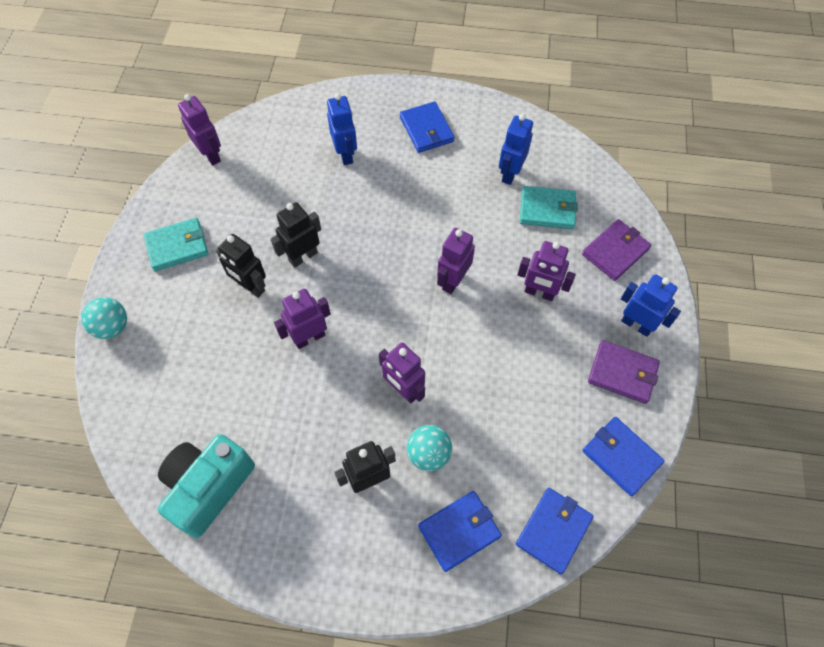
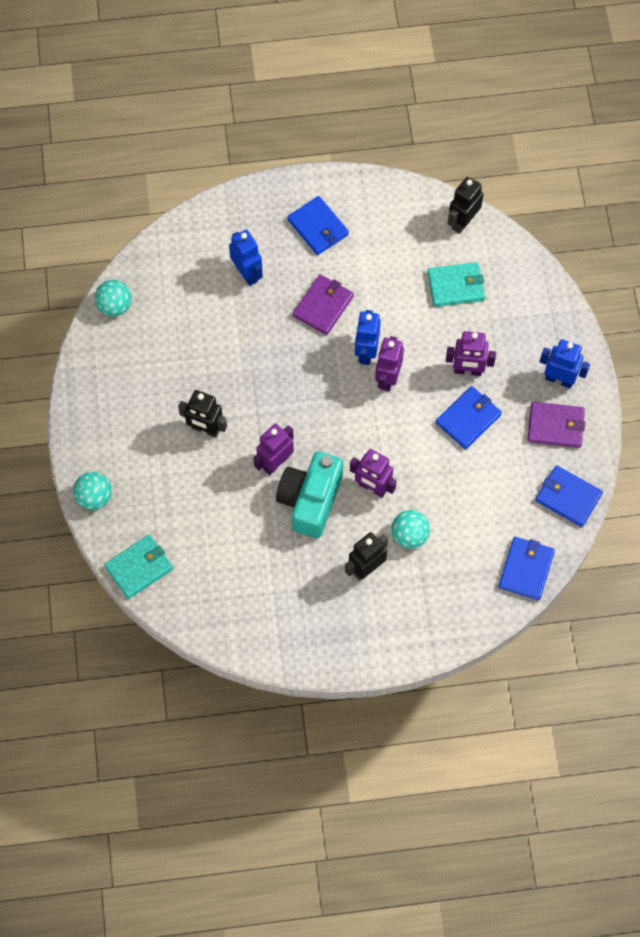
camera: 15 degrees left, 5 degrees up
turquoise wallet [144,218,208,271] -> turquoise wallet moved to [104,535,173,599]
turquoise camera [158,434,255,538] -> turquoise camera moved to [276,451,343,538]
purple robot [178,94,221,166] -> turquoise ball [95,280,132,317]
black robot [271,202,321,268] -> black robot moved to [448,177,484,234]
blue wallet [418,491,502,572] -> blue wallet moved to [436,386,502,449]
blue robot [499,114,533,185] -> blue robot moved to [355,310,381,365]
purple wallet [582,219,651,281] -> purple wallet moved to [293,274,354,335]

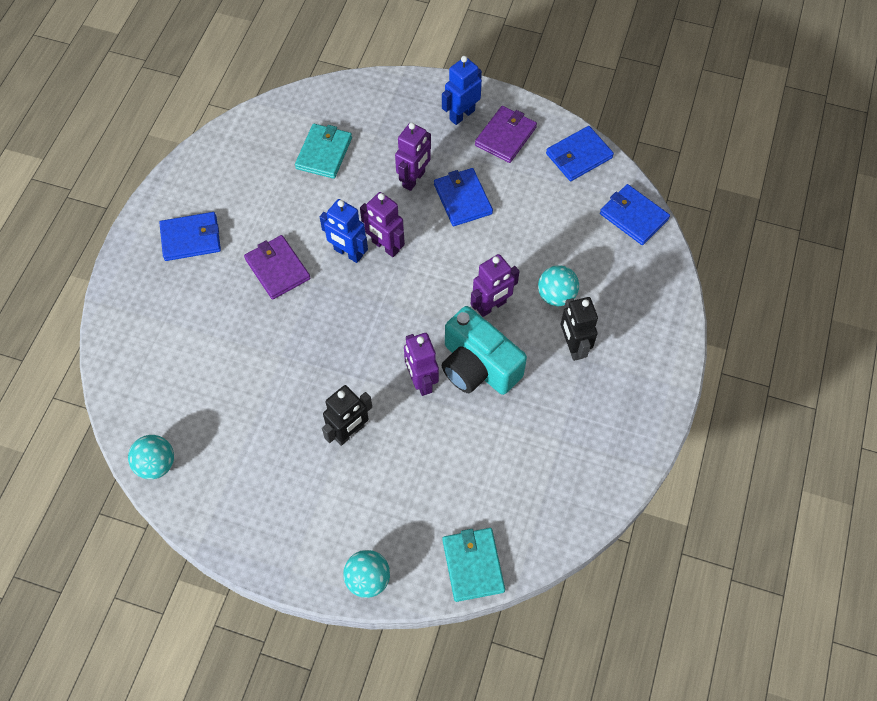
camera: 65 degrees left, 5 degrees down
blue robot [229,230,263,286] -> none
black robot [448,177,484,234] -> none

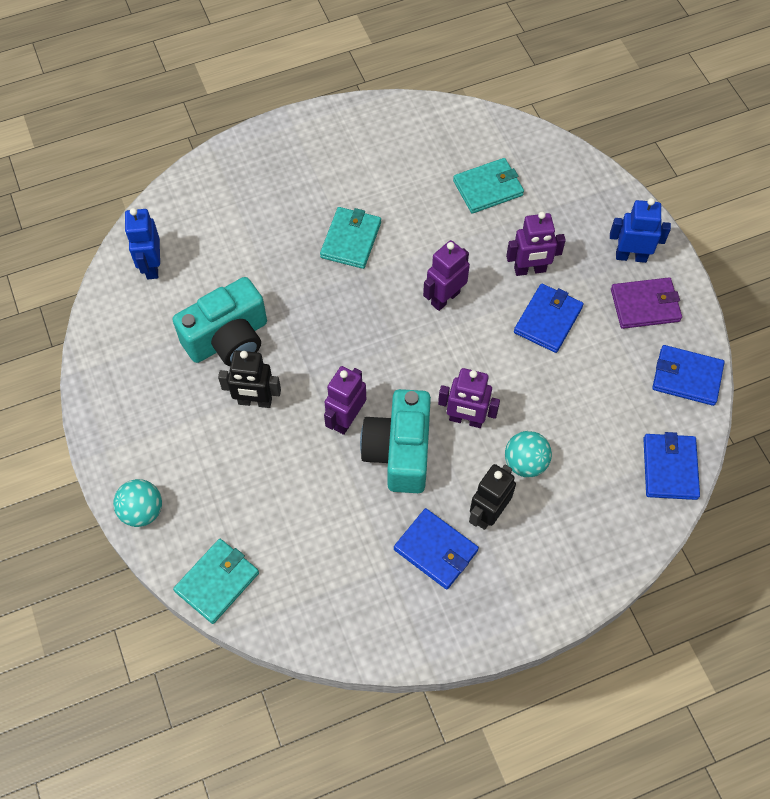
camera: 50 degrees right, 0 degrees up
turquoise ball [128,435,174,479] -> none
blue wallet [159,212,221,261] -> blue wallet moved to [394,508,479,589]
purple wallet [244,235,310,300] -> turquoise wallet [320,207,381,269]
blue robot [320,199,368,263] -> blue robot moved to [125,208,160,279]
purple robot [360,192,405,257] -> purple robot turned 45 degrees clockwise [423,240,470,311]
none -> turquoise camera [173,277,267,366]

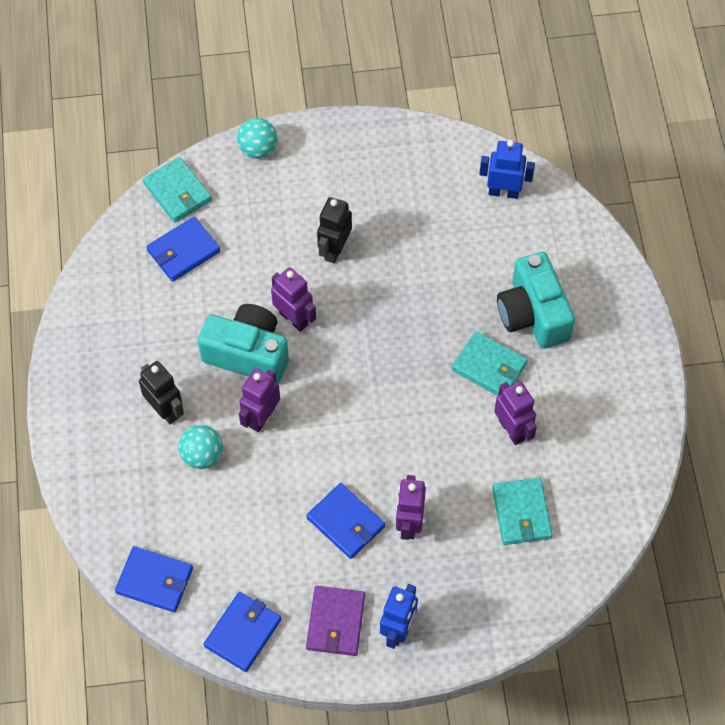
camera: 105 degrees right, 0 degrees up
turquoise camera [173,277,267,366] -> turquoise camera moved to [497,252,575,349]
blue wallet [394,508,479,589] -> blue wallet moved to [146,216,220,282]
purple robot [423,240,470,311] -> purple robot moved to [494,381,537,445]

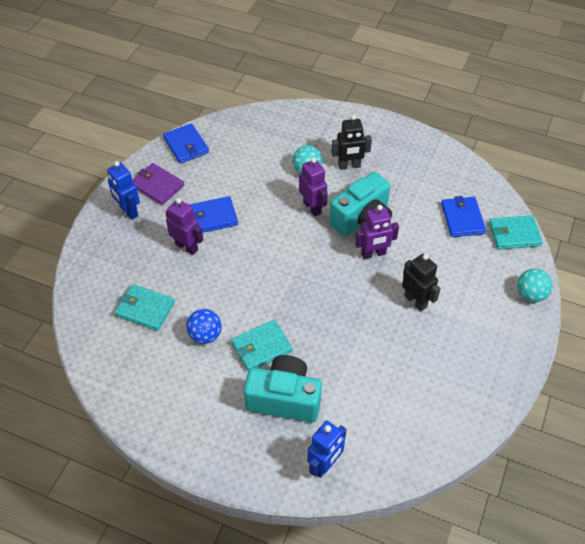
camera: 120 degrees right, 10 degrees down
blue wallet [115,546,193,613] -> none
blue robot [479,140,535,199] -> blue robot moved to [307,421,347,478]
purple robot [494,381,537,445] -> blue ball [186,309,222,344]

